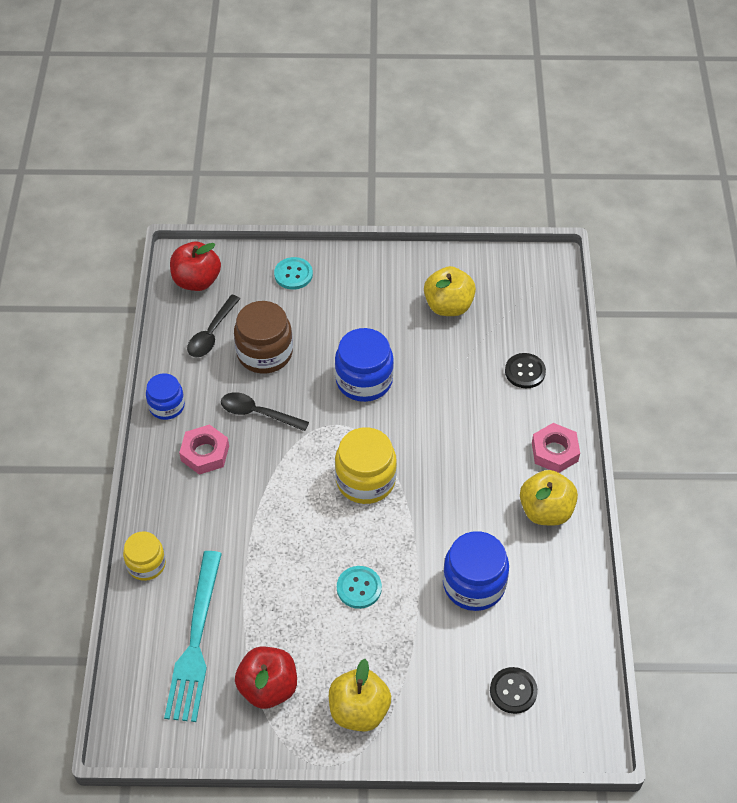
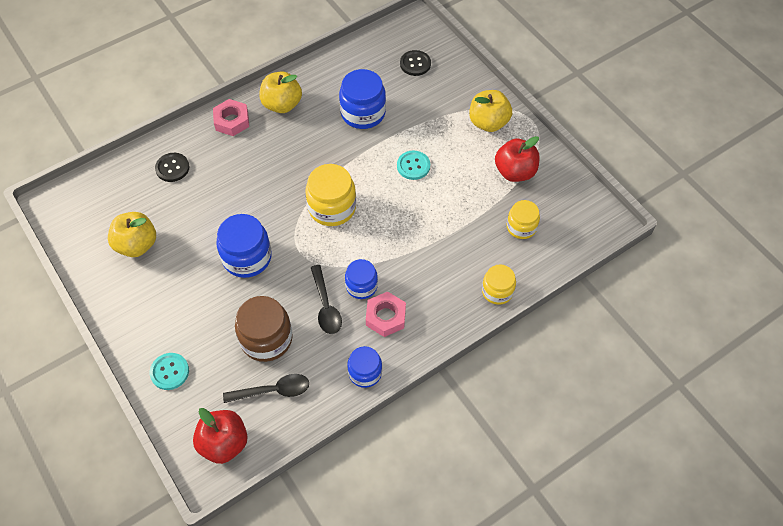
camera: 125 degrees left, 5 degrees up
turquoise fork [164,551,222,722] -> yellow jar [507,200,540,239]
none -> blue jar [345,259,378,299]

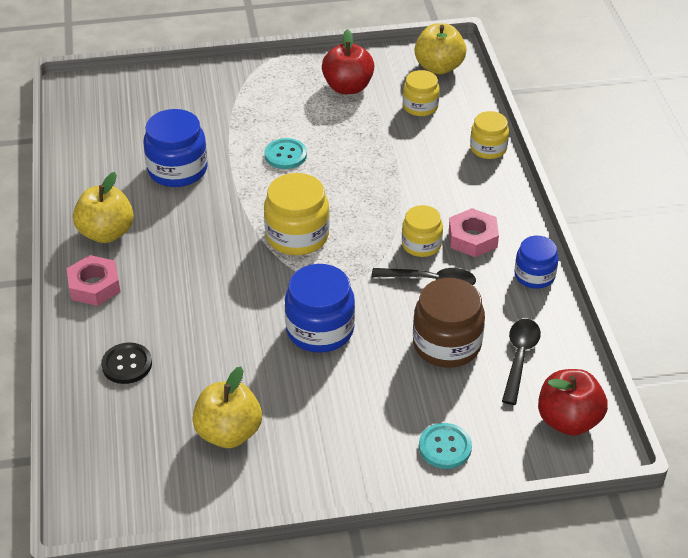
camera: 65 degrees left, 15 degrees down
blue jar [345,259,378,299] -> yellow jar [402,205,443,257]
black button [400,50,431,76] -> none
yellow apple [469,90,512,132] -> yellow apple moved to [414,23,467,74]

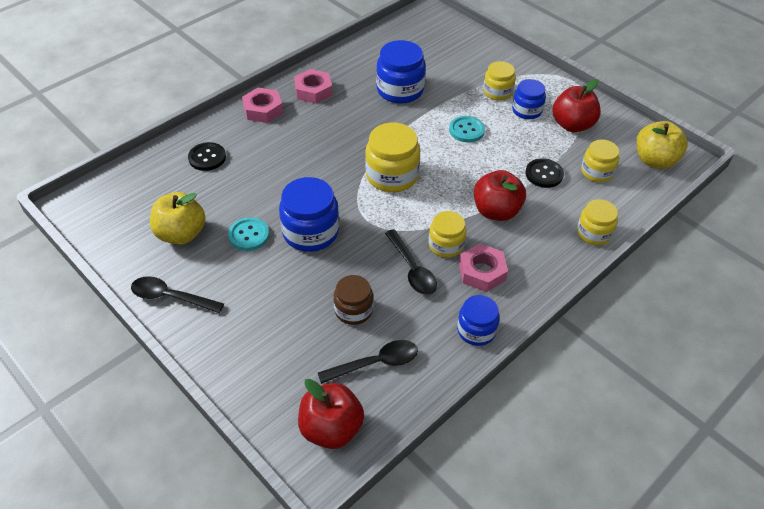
camera: 55 degrees right, 5 degrees up
yellow apple [73,172,134,243] -> pink nut [294,69,332,104]
brown jar [413,278,485,368] -> brown jar [334,275,374,325], size x0.63
turquoise button [419,423,472,469] -> turquoise button moved to [228,217,269,251]
none -> black spoon [131,276,224,313]
none -> red apple [474,170,526,221]
none -> yellow jar [483,61,516,101]
none -> blue jar [512,79,546,119]
none -> black button [525,158,564,188]

